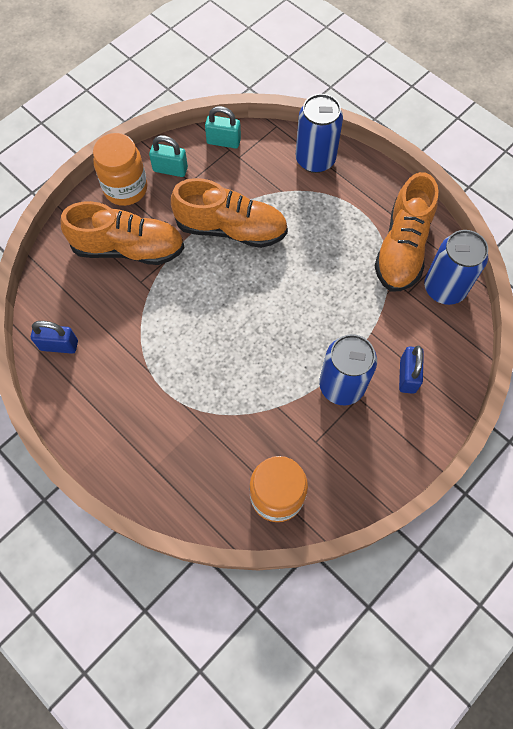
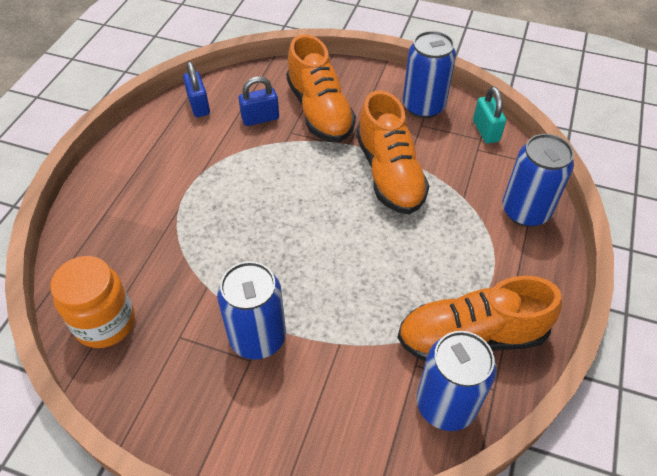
camera: 65 degrees right, 15 degrees down
orange jar [93,133,148,206] -> none
turquoise padlock [149,135,188,177] -> blue can [403,31,456,118]
blue padlock [399,345,424,394] -> blue padlock moved to [239,76,279,126]

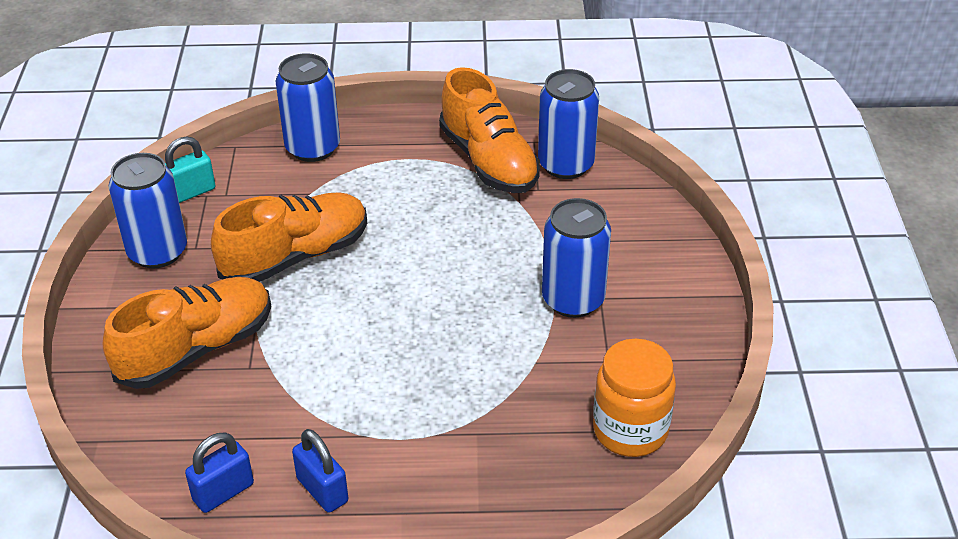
camera: 110 degrees left, 10 degrees down
blue padlock [239,76,279,126] -> blue padlock moved to [292,429,348,513]

